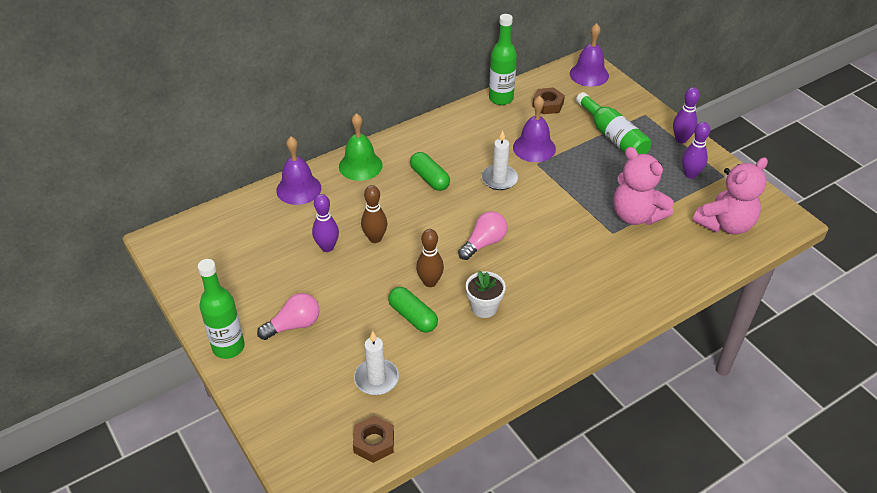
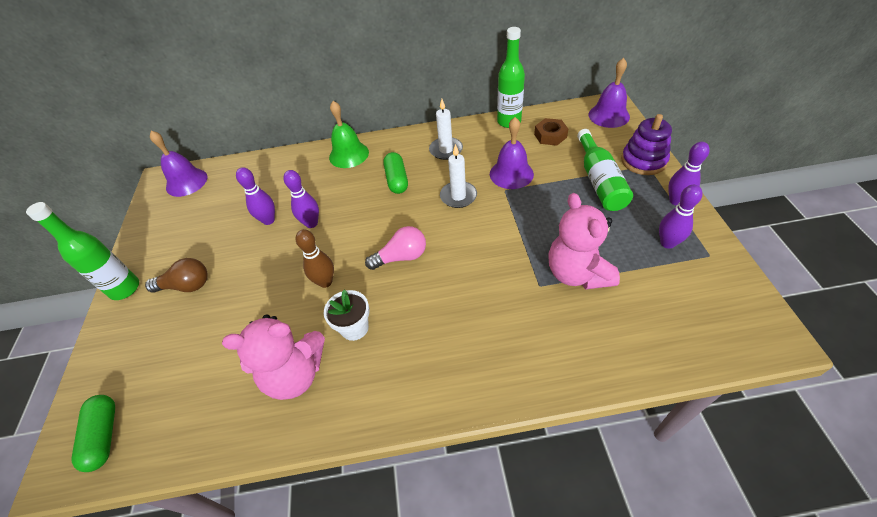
camera: 30 degrees right, 5 degrees up
pink light bulb [257,293,320,340] -> brown light bulb [145,258,207,293]
purple bell [276,137,321,205] -> purple bell moved to [150,131,208,197]
brown nut [353,415,394,463] -> none
white candle [354,331,399,395] -> white candle moved to [429,99,463,160]
brown bowling pin [361,185,387,243] -> purple bowling pin [283,170,319,228]
green capsule [388,287,438,333] -> green capsule moved to [72,395,115,472]
pink teddy bear [693,157,768,235] -> pink teddy bear moved to [222,314,325,400]
none -> purple stacking toy [621,114,672,175]

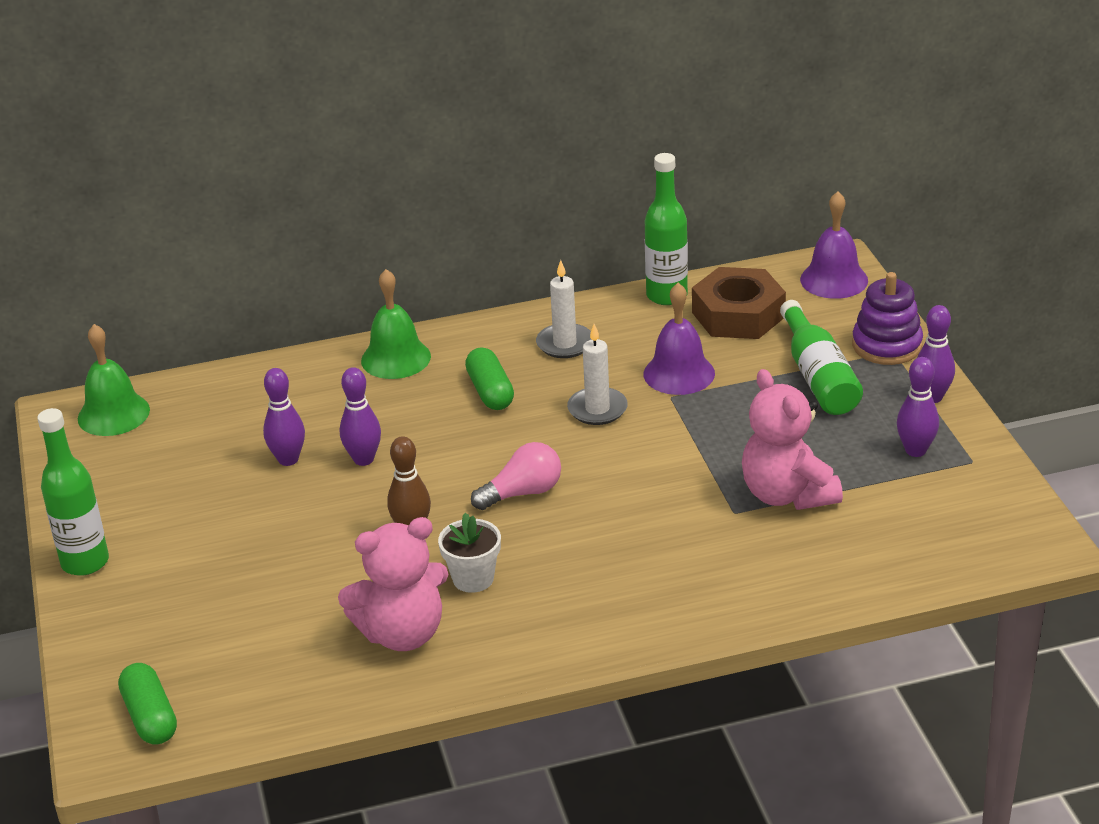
camera: 10 degrees left, 15 degrees down
brown light bulb [145,258,207,293] -> none
purple bell [150,131,208,197] -> green bell [78,324,150,436]
brown nut [534,118,568,146] -> brown nut [692,267,786,339], size x1.71

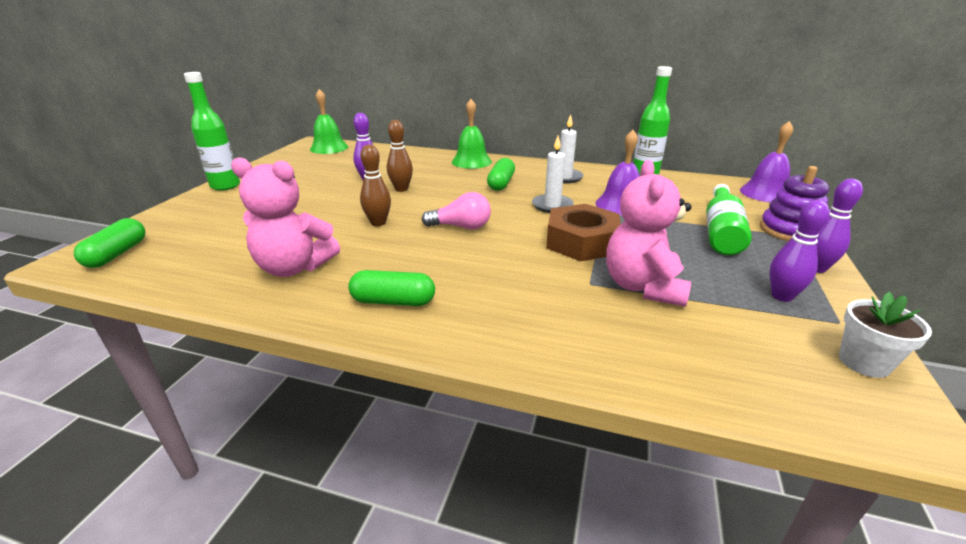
camera: 30 degrees right, 5 degrees down
purple bowling pin [340,367,381,466] -> brown bowling pin [387,120,413,192]
white flower pot [438,513,501,593] -> white flower pot moved to [839,292,932,378]
brown nut [692,267,786,339] -> brown nut moved to [546,204,621,261]
none -> green capsule [348,270,435,306]

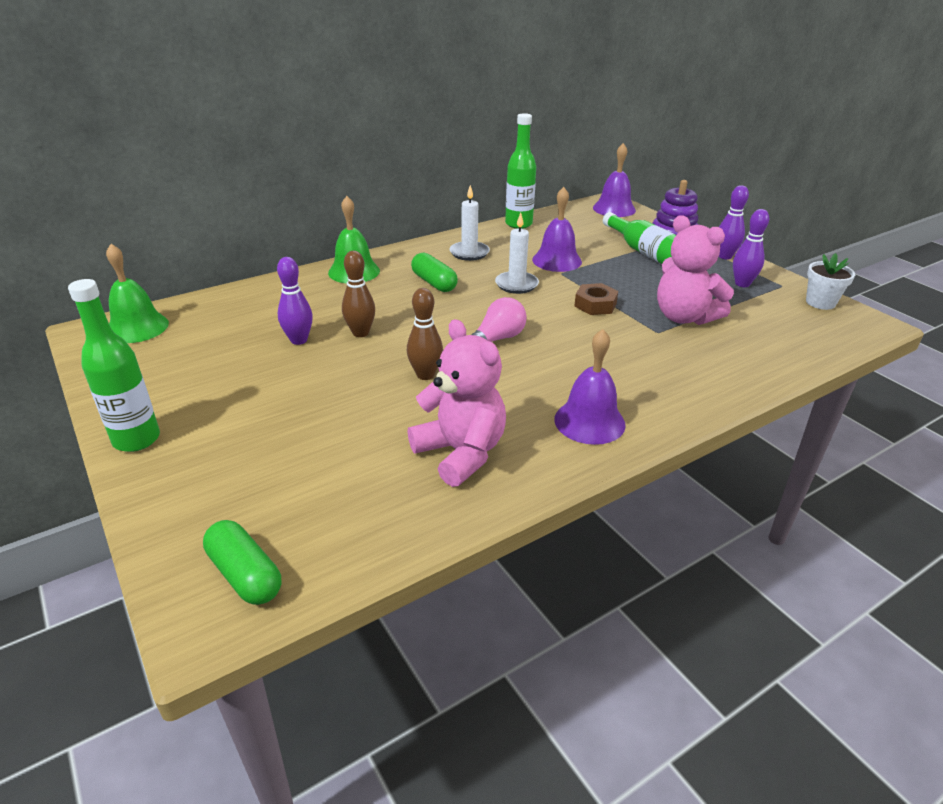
camera: 50 degrees left, 5 degrees up
pink teddy bear [231,157,340,277] -> pink teddy bear turned 90 degrees counterclockwise [407,319,506,487]
green capsule [348,270,435,306] -> purple bell [554,329,626,445]
brown nut [546,204,621,261] -> brown nut [574,283,618,315], size x0.58

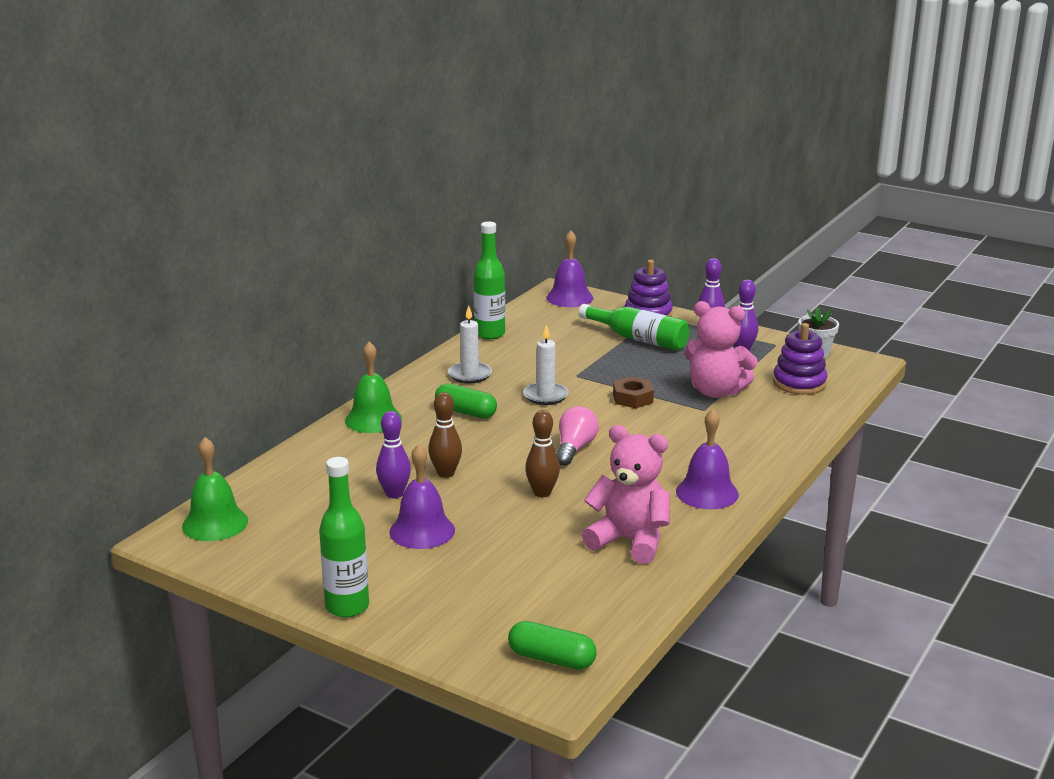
camera: 25 degrees left, 10 degrees down
purple bell [532,187,582,272] -> purple bell moved to [389,444,455,549]
none -> purple stacking toy [773,323,827,395]

